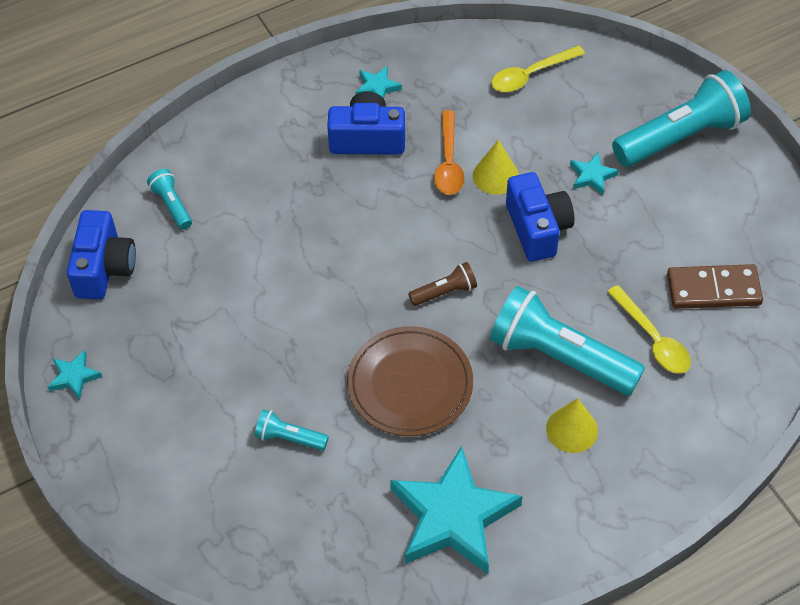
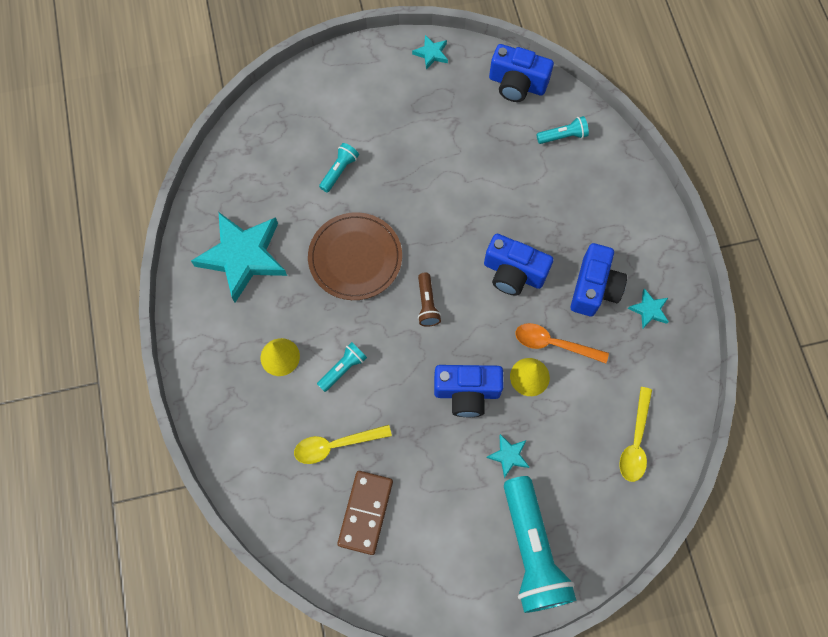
camera: 105 degrees right, 15 degrees up
turquoise flashlight [490,286,645,395] -> turquoise flashlight [317,342,367,392], size x0.46
yellow spoon [491,45,585,92] -> yellow spoon turned 150 degrees counterclockwise [619,387,652,482]
none -> blue camera [484,234,553,296]

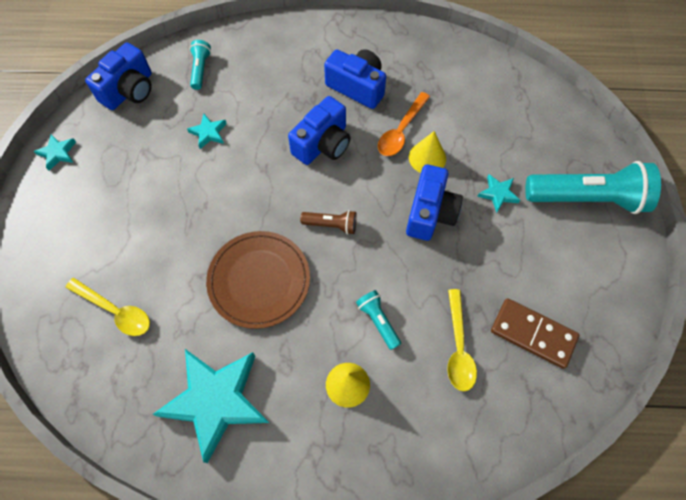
camera: 75 degrees left, 5 degrees down
turquoise flashlight [319,143,359,193] -> none
yellow spoon [619,387,652,482] -> yellow spoon moved to [66,278,150,336]
turquoise star [628,288,669,328] -> turquoise star moved to [187,114,227,149]

